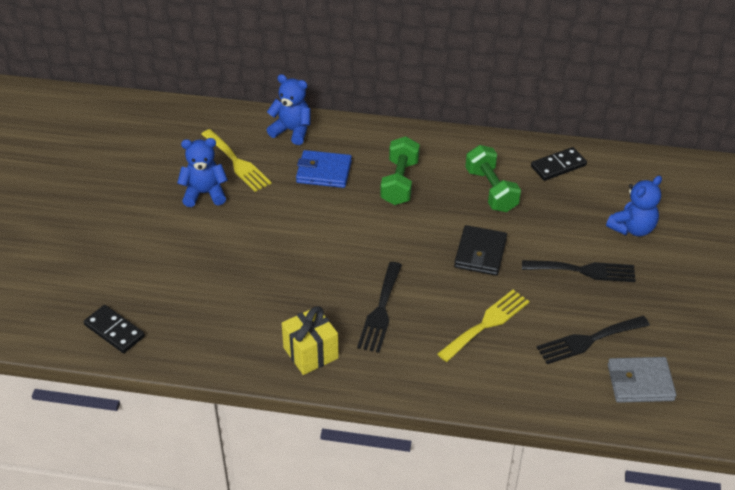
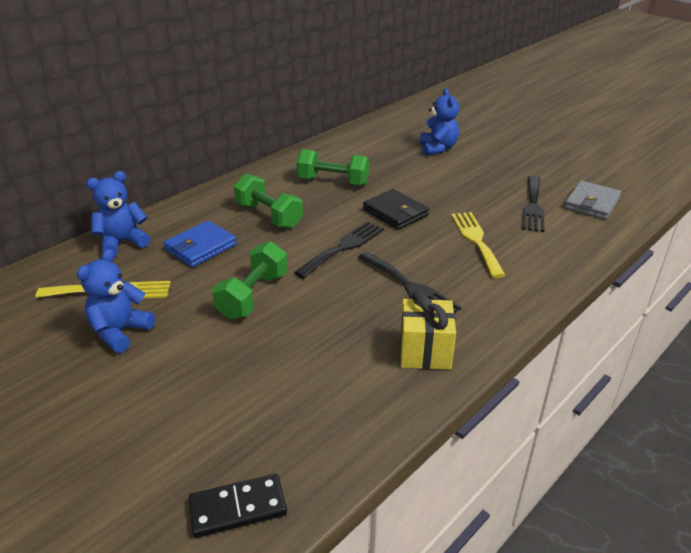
camera: 55 degrees left, 10 degrees down
black fork [522,260,636,282] -> black fork moved to [294,221,384,278]
black domino [531,147,587,181] -> none
none -> green dumbbell [212,241,288,319]

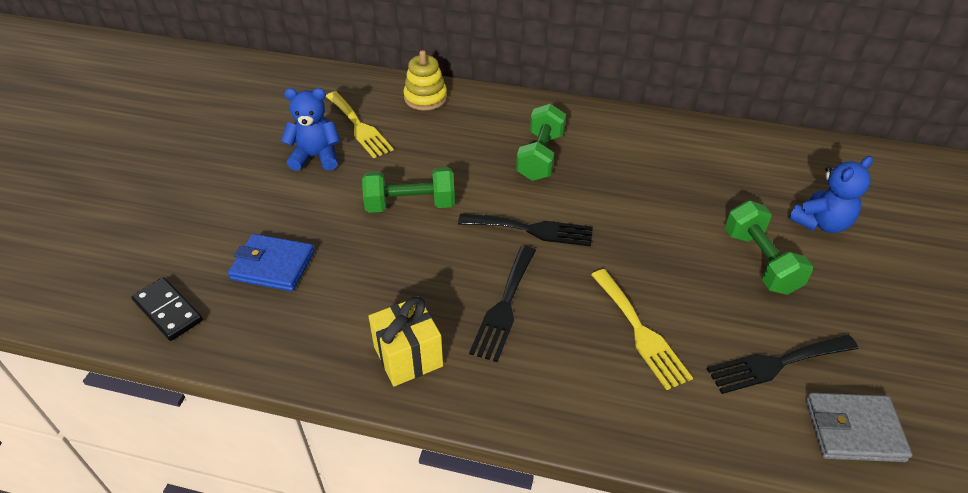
camera: 60 degrees right, 10 degrees up
blue teddy bear [86,171,151,256] -> yellow stacking toy [403,50,447,110]
blue wallet [164,221,237,267] -> blue wallet moved to [228,234,314,291]
green dumbbell [296,149,369,186] -> green dumbbell moved to [725,201,813,295]
black wallet [363,189,429,230] -> none
yellow fork [451,212,506,278] -> yellow fork turned 105 degrees clockwise [591,269,693,390]

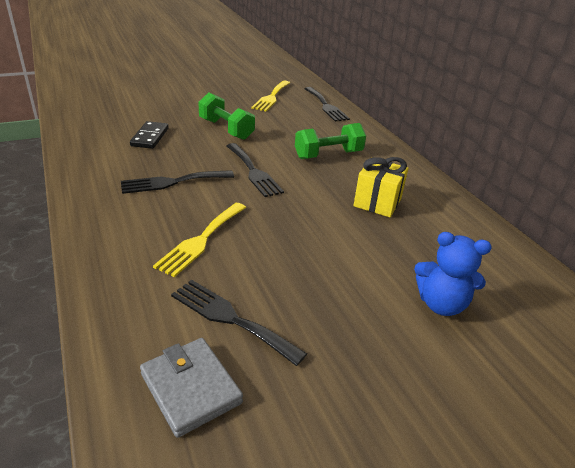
camera: 50 degrees right, 10 degrees down
black domino [131,277,203,341] -> black domino moved to [130,121,169,149]
blue wallet [228,234,314,291] -> none
blue teddy bear [281,88,340,171] -> none
yellow gift [368,297,443,387] -> yellow gift moved to [354,157,408,217]
yellow stacking toy [403,50,447,110] -> black fork [305,87,350,122]
green dumbbell [725,201,813,295] -> none

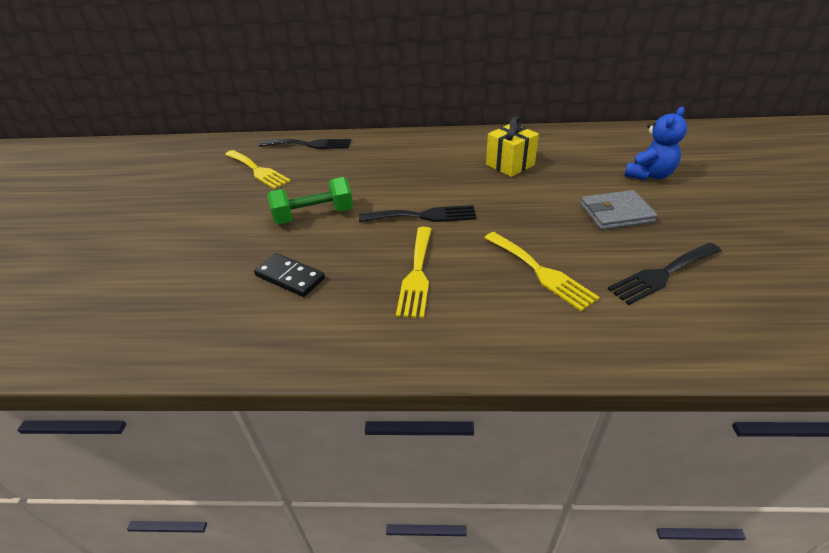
camera: 60 degrees left, 5 degrees up
black fork [121,170,234,194] -> yellow fork [396,227,432,319]
grey wallet [140,338,243,438] -> grey wallet moved to [581,190,658,230]
green dumbbell [295,123,366,159] -> none

